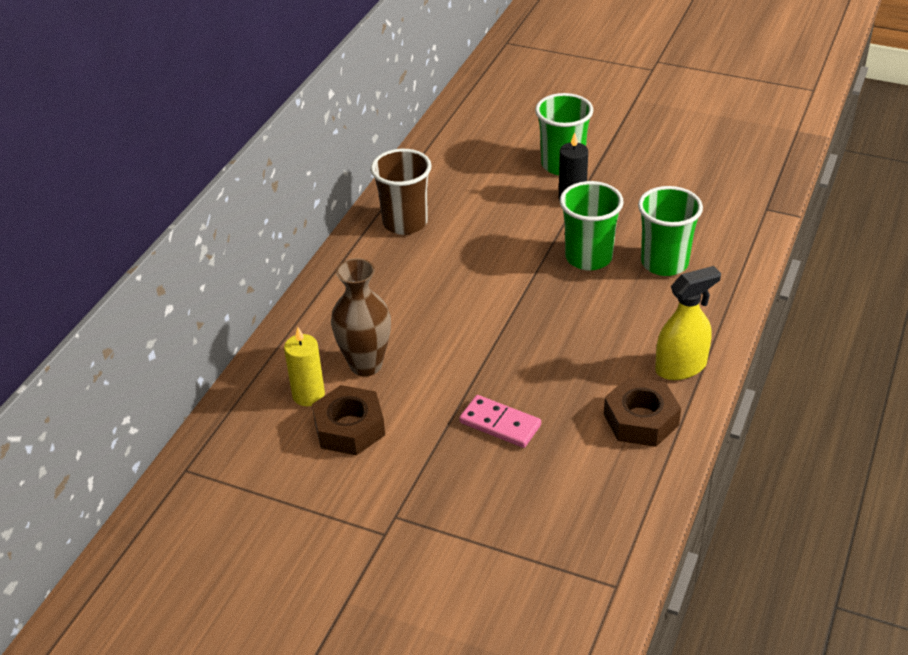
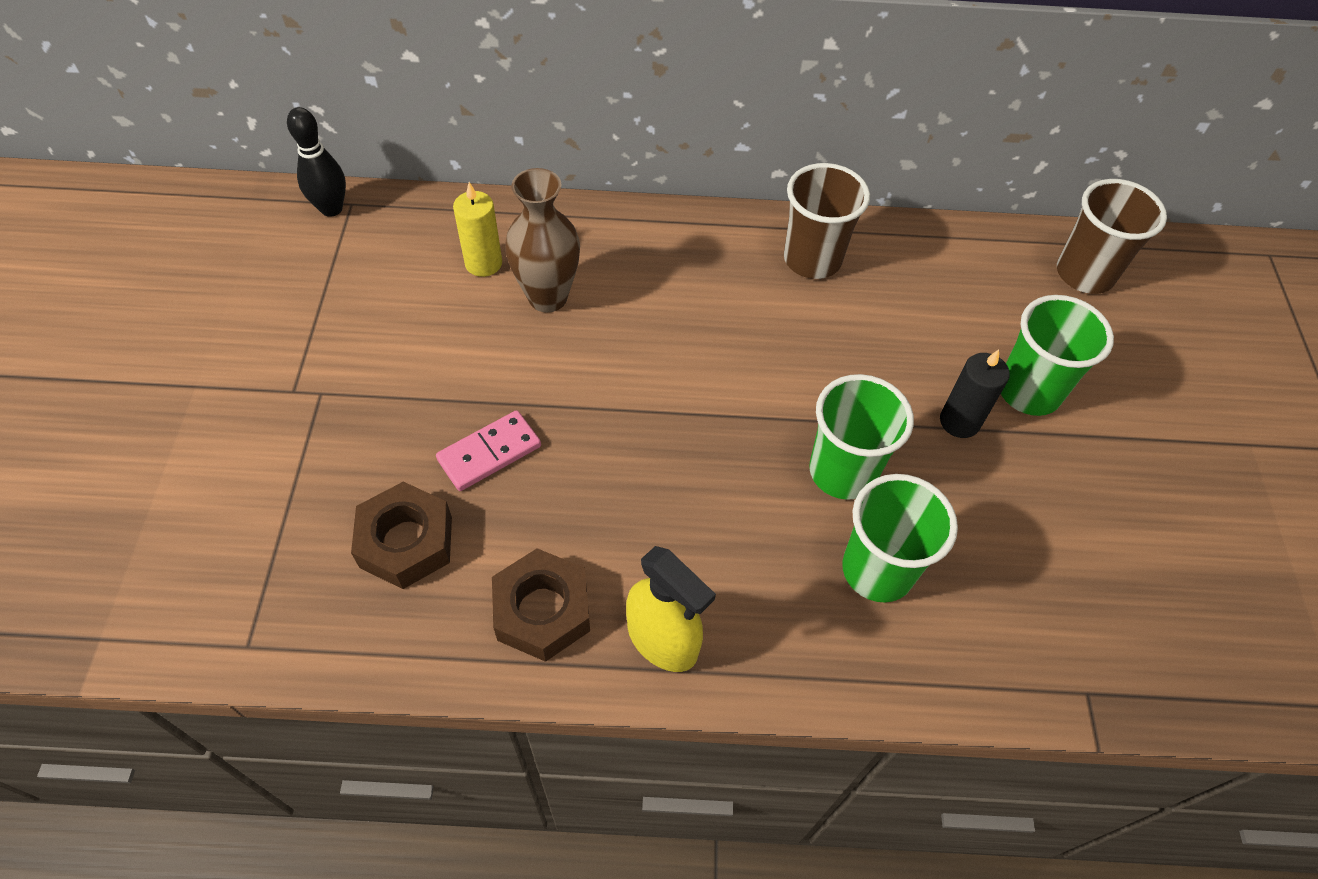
camera: 65 degrees right, 15 degrees up
brown nut [312,385,385,455] -> brown nut moved to [351,482,452,589]
pink domino [459,395,541,448] -> pink domino turned 45 degrees clockwise [436,410,541,491]
none -> black bowling pin [287,107,346,217]
none -> brown cup [1057,179,1167,294]

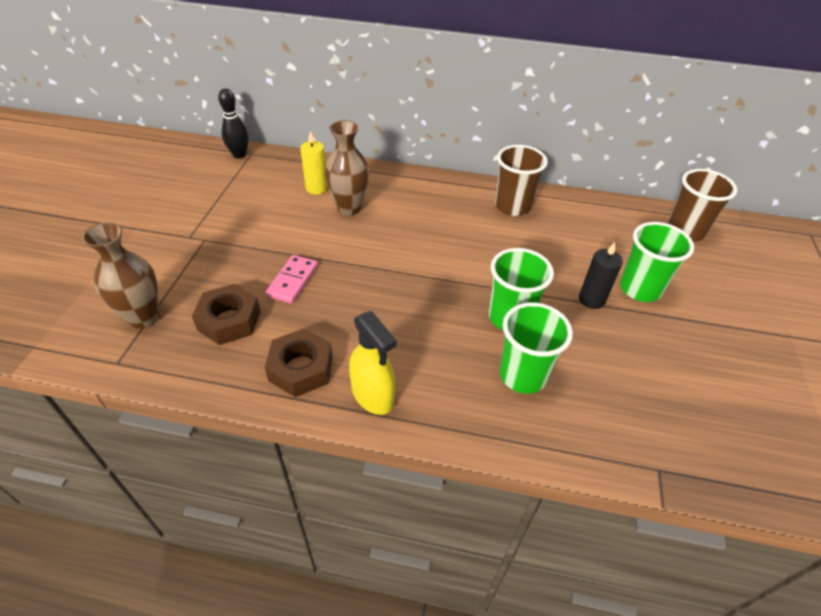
camera: 10 degrees right, 10 degrees down
pink domino [436,410,541,491] -> pink domino turned 45 degrees counterclockwise [266,255,318,303]
none -> brown vase [82,222,159,329]

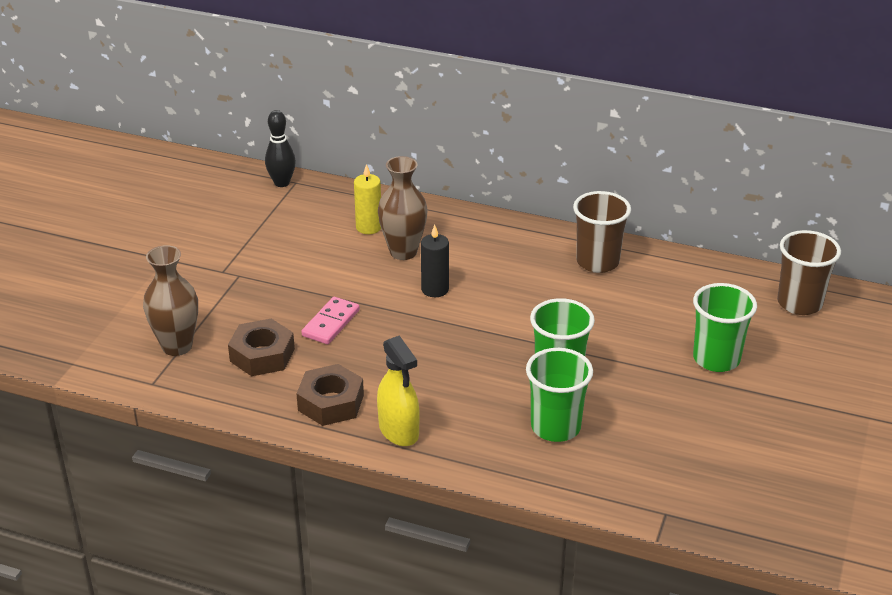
camera: 10 degrees right, 10 degrees down
black candle [579,242,623,309] -> black candle moved to [421,225,449,297]

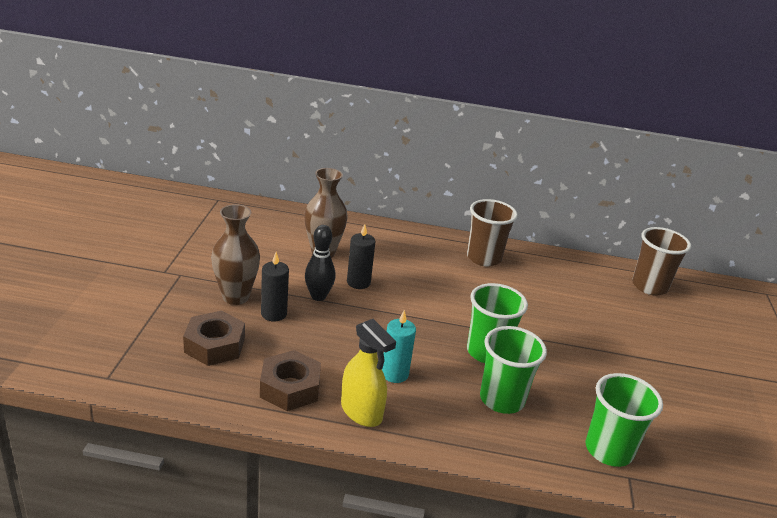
camera: 15 degrees left, 5 degrees down
brown vase [143,245,198,356] -> brown vase moved to [211,204,260,305]
black bowling pin [265,110,296,187] -> black bowling pin moved to [305,225,335,301]
pink domino [301,297,360,344] -> black candle [261,252,289,321]
yellow candle [354,164,381,234] -> none
green cup [693,283,757,372] -> green cup moved to [586,373,663,467]
none -> turquoise candle [382,310,416,383]

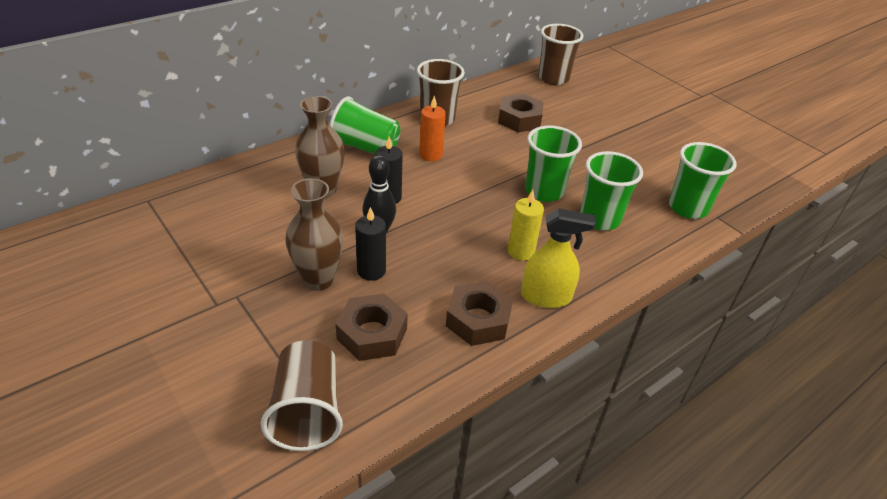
camera: 45 degrees left, 10 degrees up
turquoise candle [382,310,416,383] -> yellow candle [508,190,544,261]
none -> brown cup [261,340,343,451]
none -> green cup [330,96,400,154]
none -> orange candle [419,96,446,161]
none -> brown nut [498,94,544,132]

